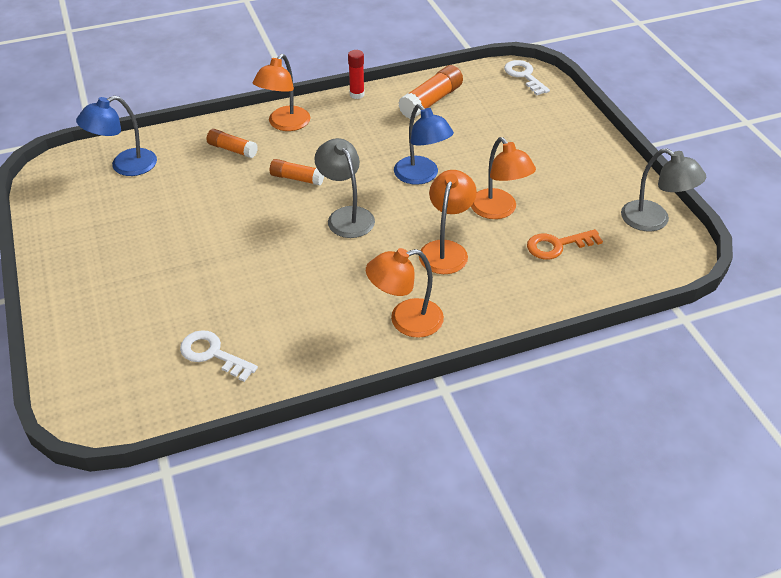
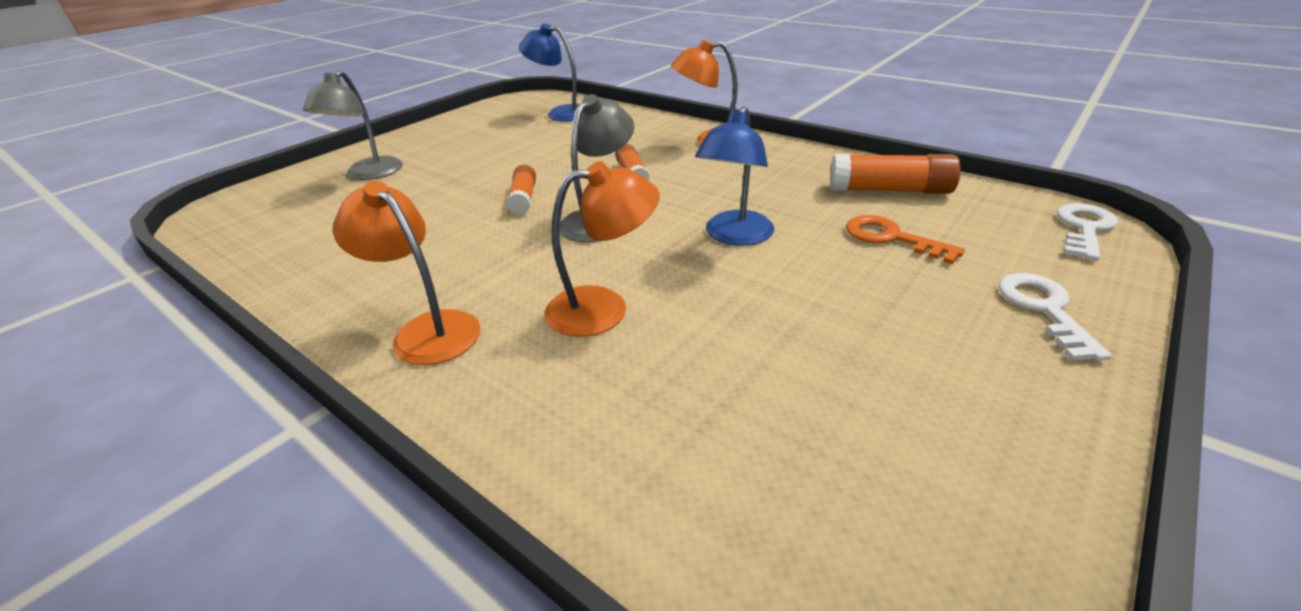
camera: 60 degrees right, 10 degrees down
white key [180,330,258,382] -> white key moved to [998,273,1112,361]
orange glue stick [207,129,258,158] -> orange glue stick moved to [506,165,536,215]
red glue stick [348,50,365,99] -> none
orange lamp [471,137,536,219] -> none
orange key [527,229,603,259] -> orange key moved to [846,215,965,265]
grey lamp [621,148,706,232] -> grey lamp moved to [303,70,403,180]

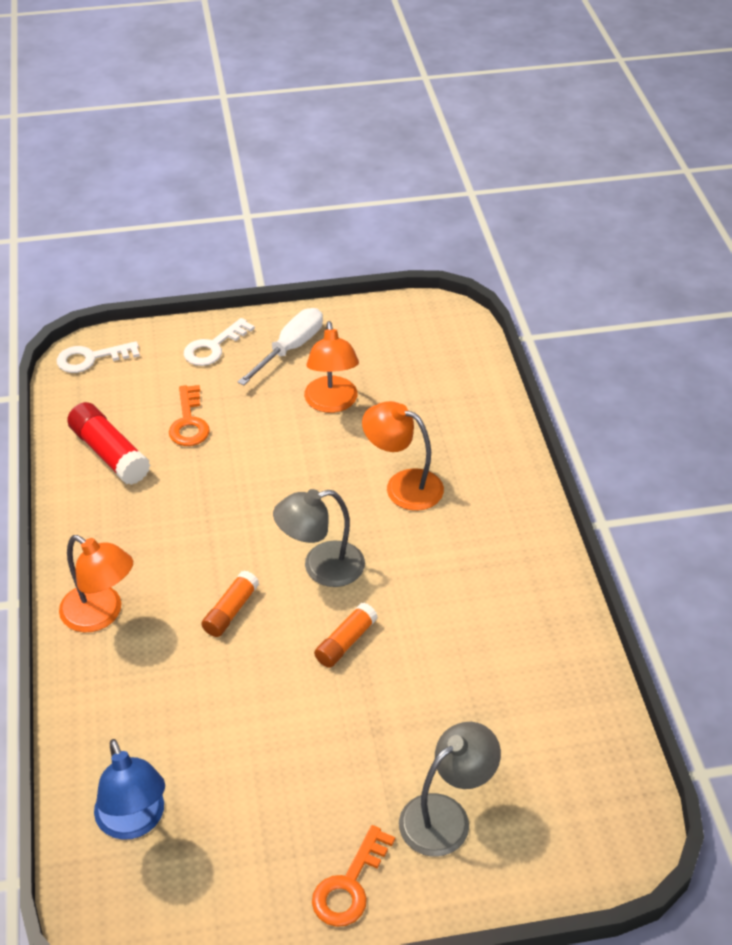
camera: 140 degrees left, 10 degrees up
orange lamp [333,181,480,365] -> orange lamp moved to [304,321,359,413]
blue lamp [695,106,774,246] -> none
orange glue stick [830,154,961,194] -> red glue stick [67,402,150,485]
none -> white screwdriver [237,308,323,386]
none -> orange key [312,825,395,927]

